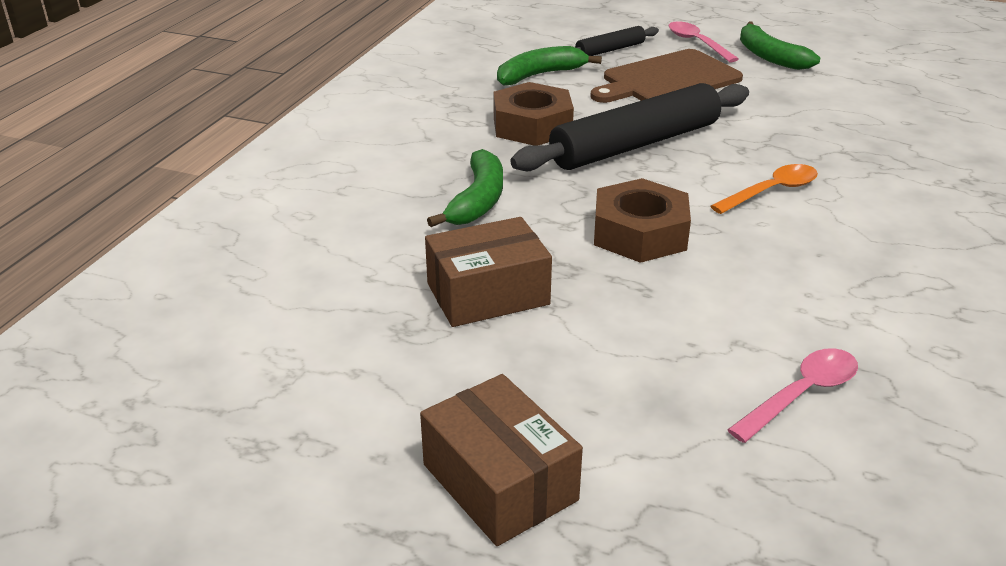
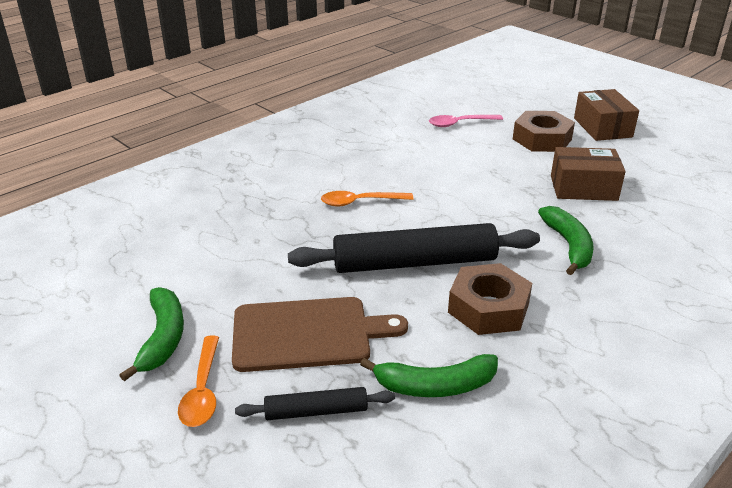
camera: 155 degrees left, 0 degrees up
green banana [427,149,503,227] -> green banana turned 135 degrees clockwise [538,206,594,275]
brown nut [594,178,691,263] -> brown nut moved to [513,111,575,152]
pink spoon [669,21,739,62] -> orange spoon [178,336,219,427]

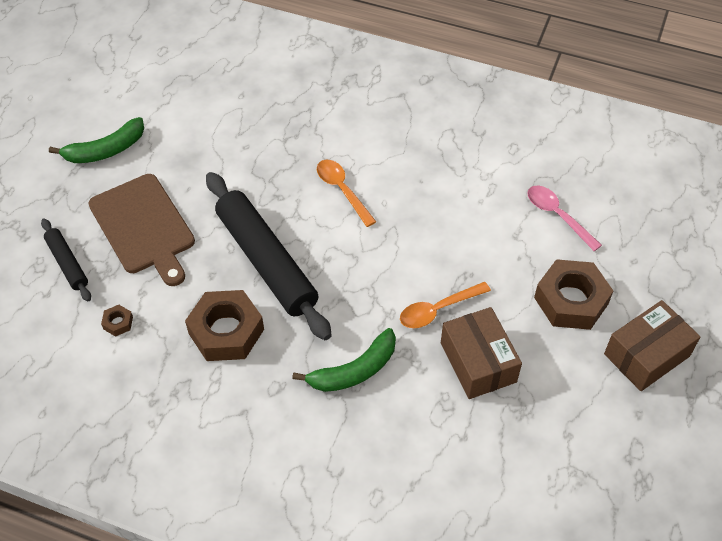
camera: 65 degrees right, 20 degrees up
orange spoon [178,336,219,427] -> orange spoon moved to [400,282,491,328]
green banana [360,354,498,397] -> brown nut [101,305,133,337]

